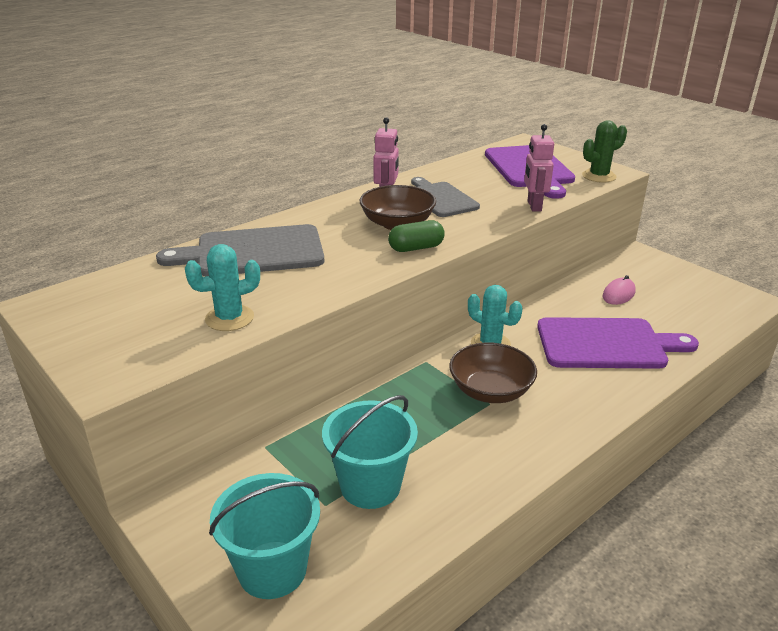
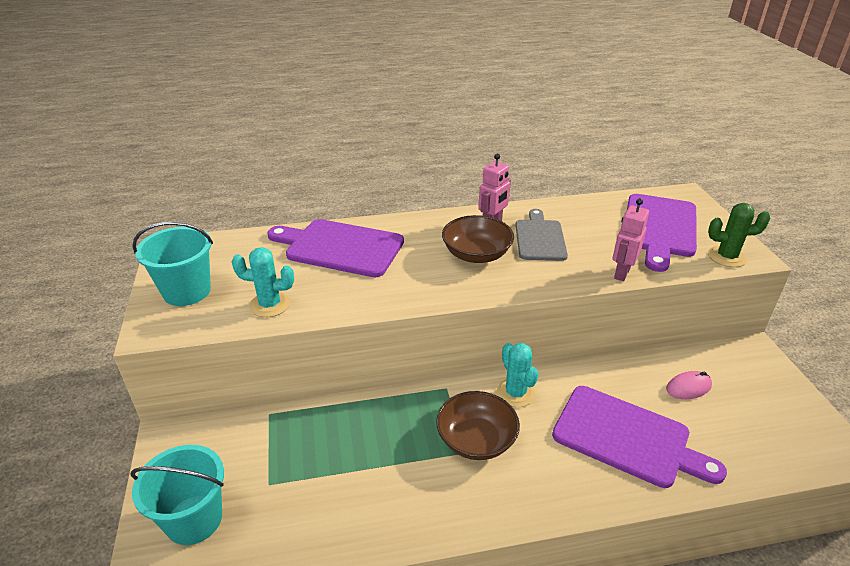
camera: 30 degrees right, 5 degrees up
grey cutting board [156,224,324,276] -> purple cutting board [267,219,404,277]
turquoise bucket [322,395,418,509] -> turquoise bucket moved to [133,222,213,306]
green capsule [388,220,445,252] -> none

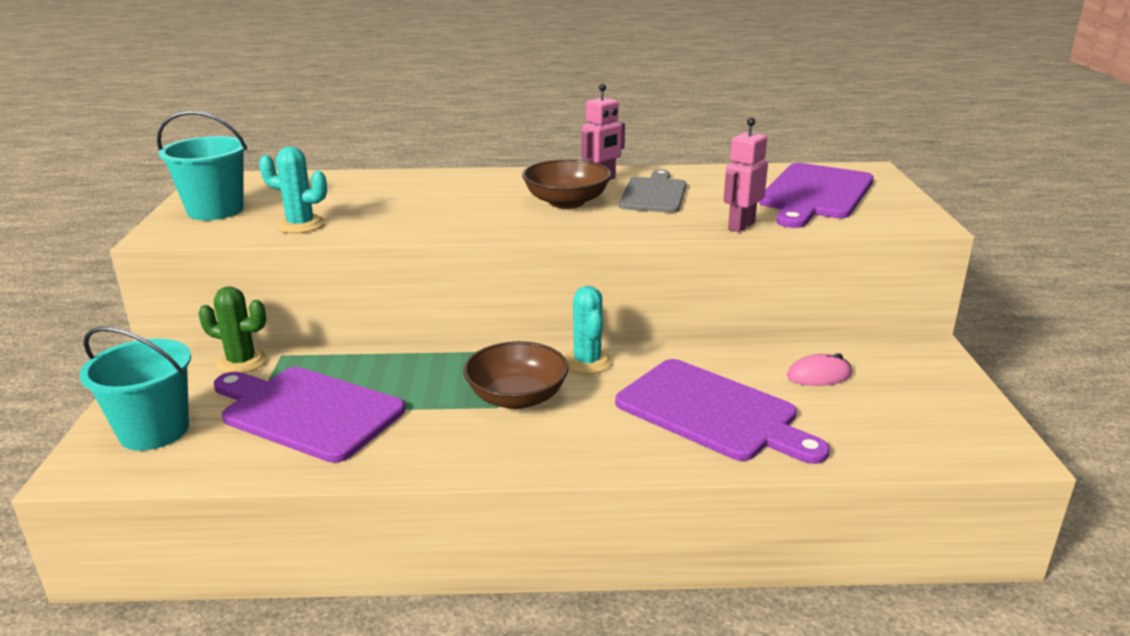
camera: 10 degrees right, 10 degrees down
purple cutting board [267,219,404,277] -> purple cutting board moved to [213,367,405,463]
green cactus [708,203,770,267] -> green cactus moved to [198,286,267,373]

